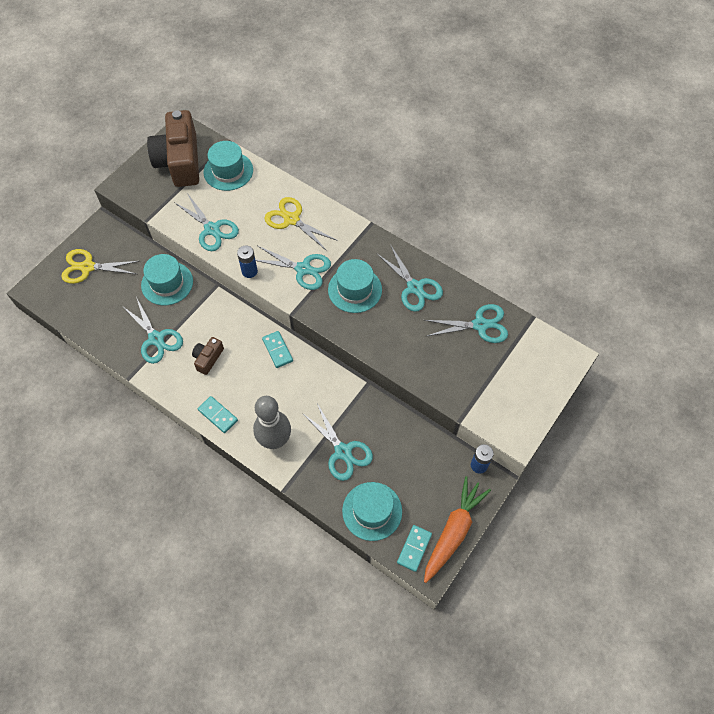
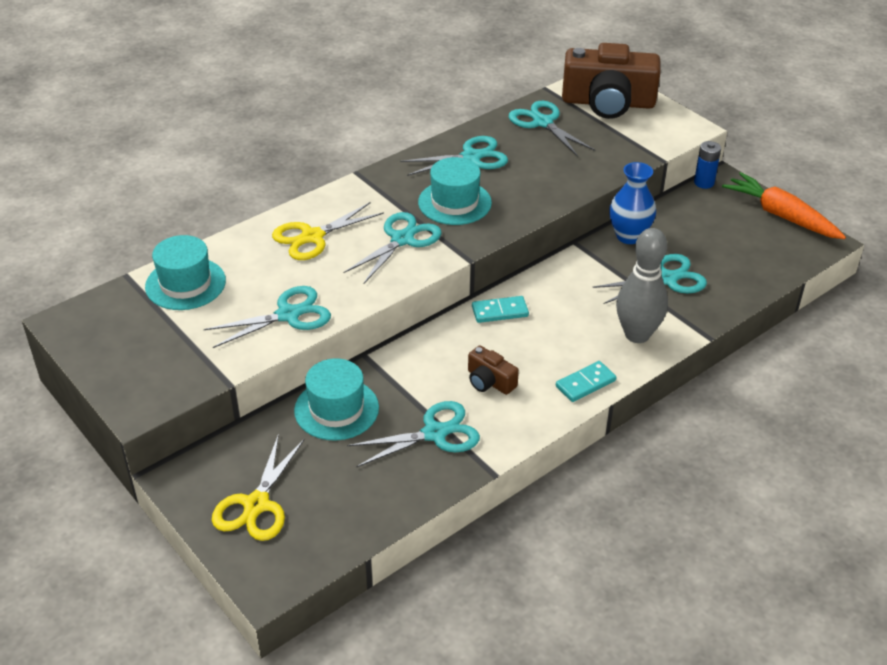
camera: 75 degrees left, 20 degrees down
brown camera [147,110,199,187] -> brown camera moved to [562,43,661,119]
blue battery [237,245,258,278] -> none
turquoise hat [342,482,402,541] -> none
turquoise domino [397,525,432,572] -> none
turquoise scissors [424,304,508,343] -> turquoise scissors turned 45 degrees counterclockwise [509,101,595,157]
none -> blue vase [609,162,656,244]

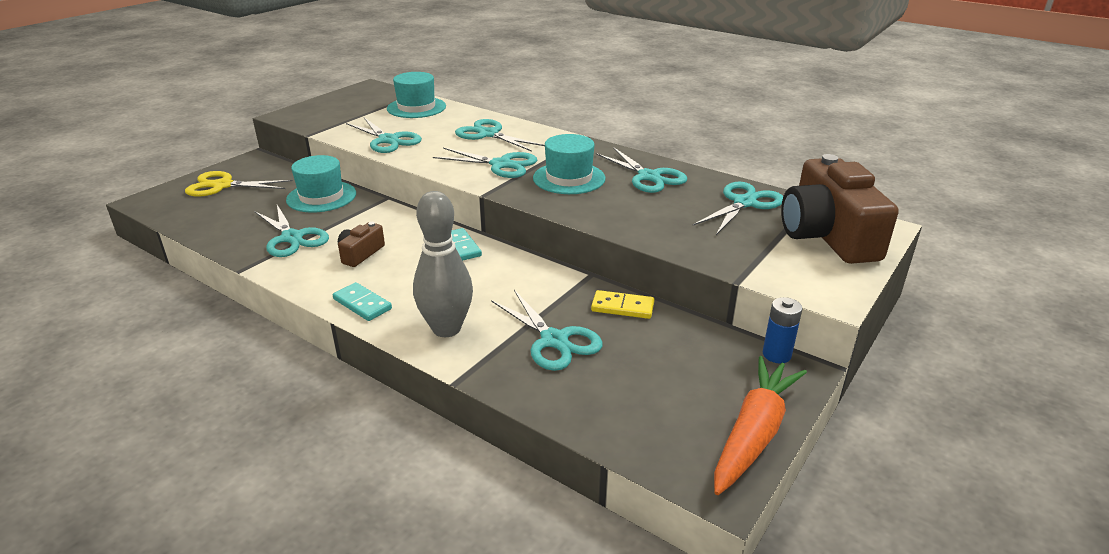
camera: 75 degrees right, 10 degrees down
yellow scissors [272,202,384,260] -> turquoise scissors [455,119,545,152]
blue vase [609,162,656,244] -> yellow domino [591,290,655,319]

